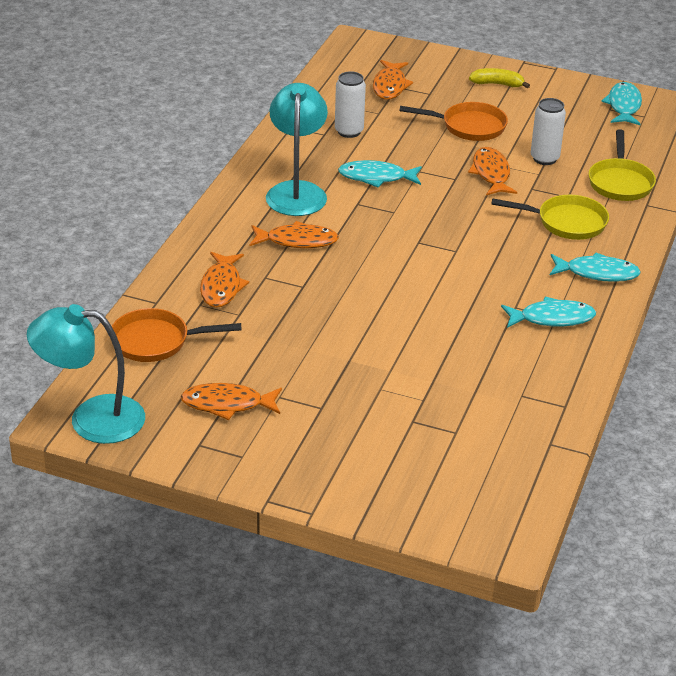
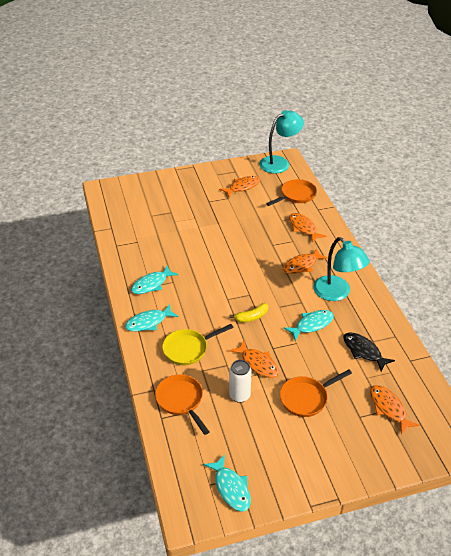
camera: 145 degrees right, 5 degrees up
white can [335,71,366,138] -> black fish [343,333,395,372]
yellow banana [469,68,530,88] -> yellow banana moved to [229,303,268,323]
yellow pan [589,129,656,201] -> orange pan [155,374,209,435]

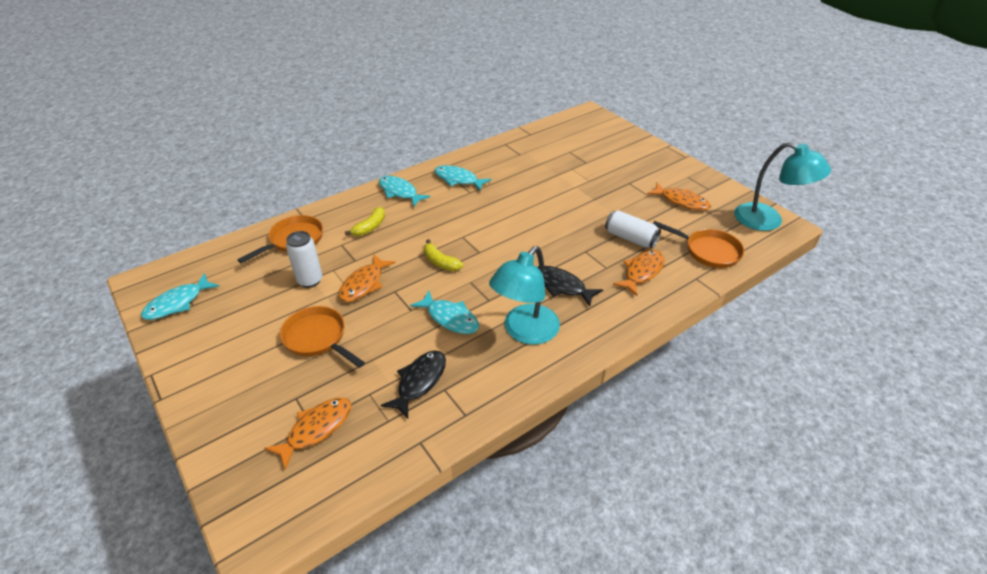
camera: 70 degrees right, 0 degrees up
yellow pan [162,324,234,365] -> yellow banana [345,207,385,236]
orange fish [283,248,328,274] -> black fish [537,266,603,306]
none -> white can [605,210,661,248]

